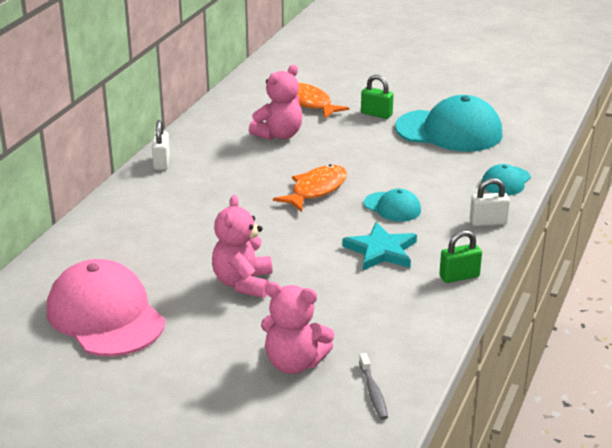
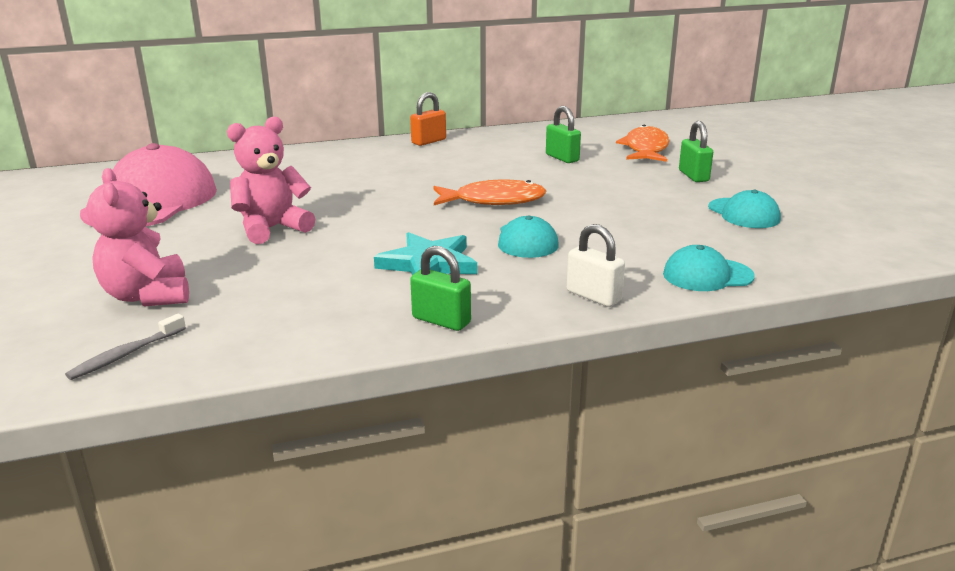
camera: 50 degrees right, 5 degrees down
white padlock [152,120,170,170] -> orange padlock [410,92,446,146]
pink teddy bear [249,65,302,140] -> green padlock [546,106,581,163]
turquoise cap [395,95,503,152] -> turquoise cap [708,190,781,228], size x0.50

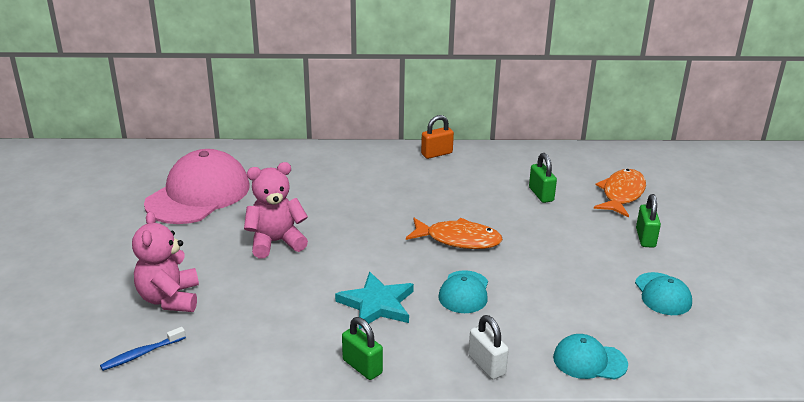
camera: 15 degrees right, 5 degrees up
grey toothbrush [65,314,186,380] -> blue toothbrush [100,327,186,371]

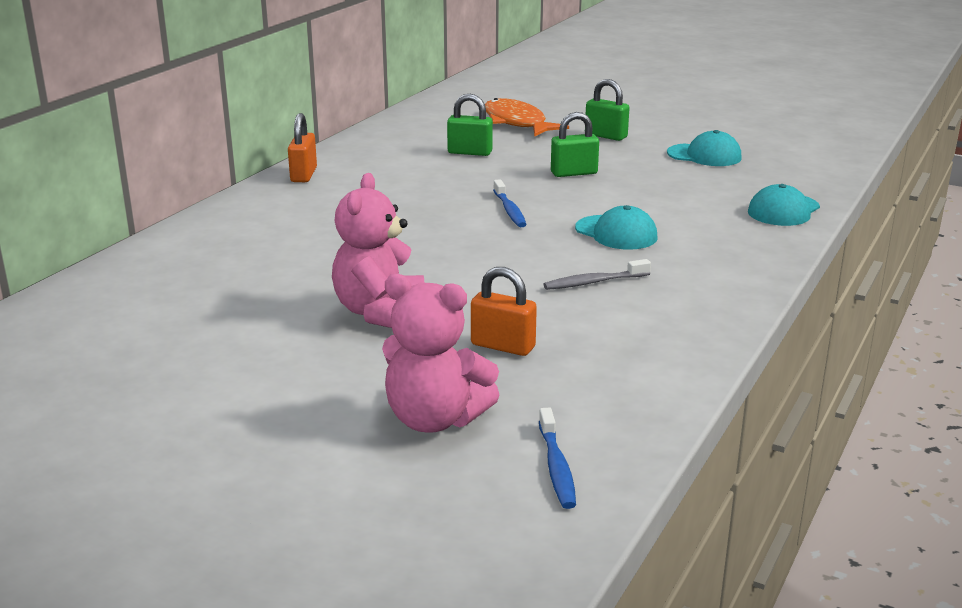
camera: 60 degrees left, 5 degrees down
pink cap [144,149,249,224] -> none
turquoise star [335,272,414,329] -> grey toothbrush [544,259,651,290]
green padlock [342,317,383,380] -> green padlock moved to [551,112,599,177]
orange fish [406,218,503,249] -> blue toothbrush [493,179,526,227]
white padlock [468,315,509,379] -> none
none -> orange padlock [471,267,537,356]

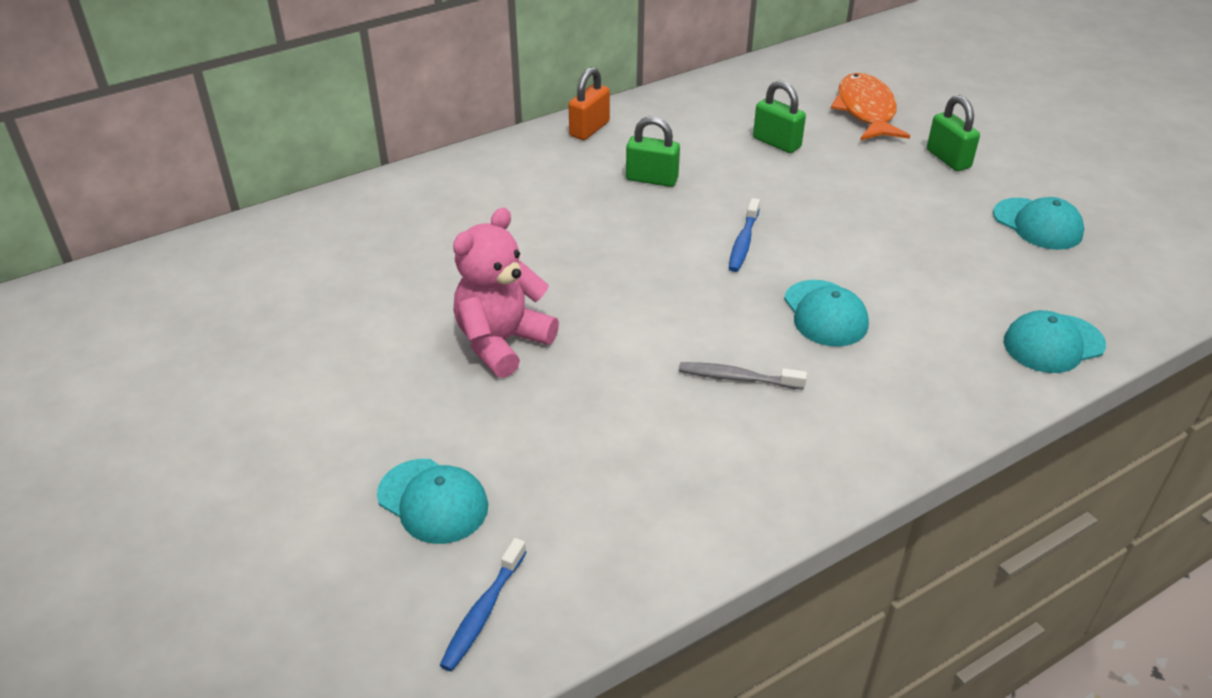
camera: 30 degrees right, 15 degrees up
pink teddy bear [382,274,500,433] -> turquoise cap [377,459,488,544]
orange padlock [471,267,537,356] -> none
green padlock [551,112,599,177] -> green padlock moved to [626,116,680,187]

